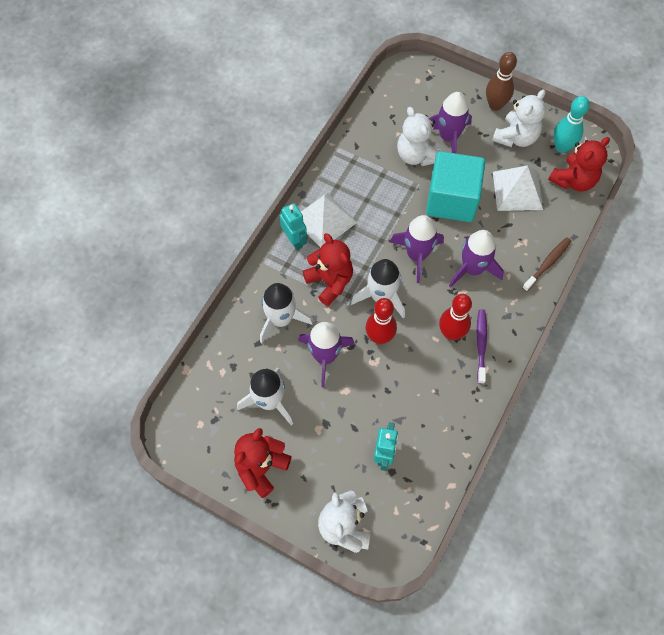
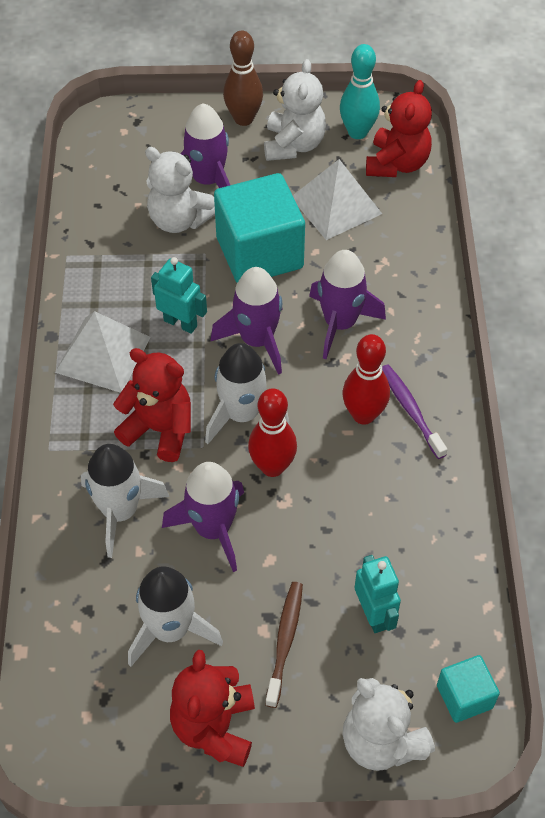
camera: 30 degrees left, 10 degrees down
turquoise robot [280,203,307,250] -> turquoise robot moved to [151,257,207,334]
brown toothbrush [522,237,571,292] -> brown toothbrush moved to [265,582,303,708]
none -> turquoise cube [437,655,500,723]

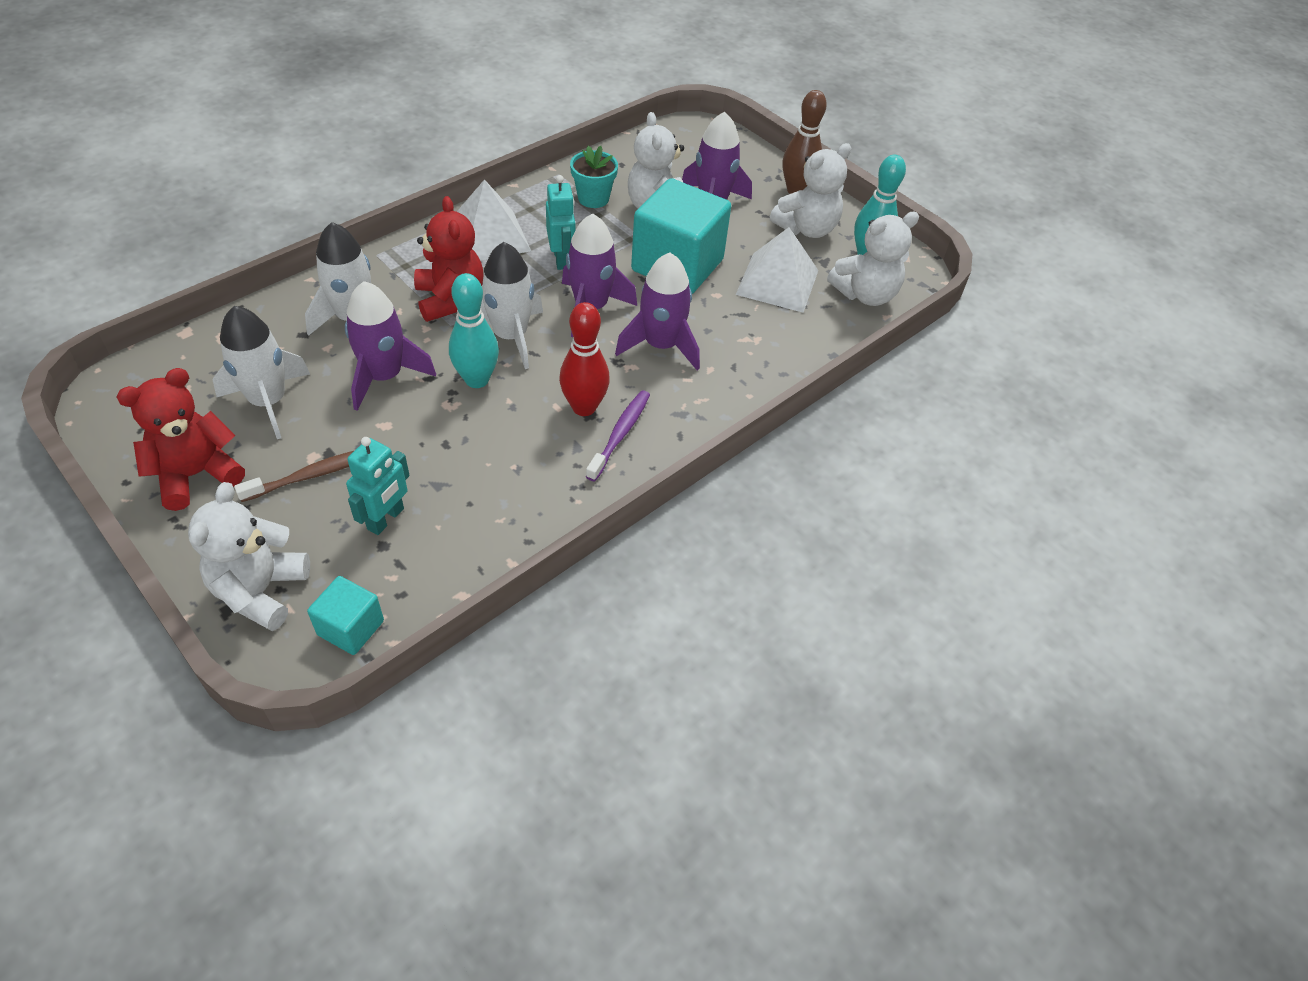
camera: 45 degrees right, 5 degrees down
red bowling pin [248,388,297,477] -> turquoise bowling pin [449,273,499,388]
red teddy bear [366,80,432,177] -> white teddy bear [827,212,919,306]
none -> turquoise flower pot [570,146,618,208]

